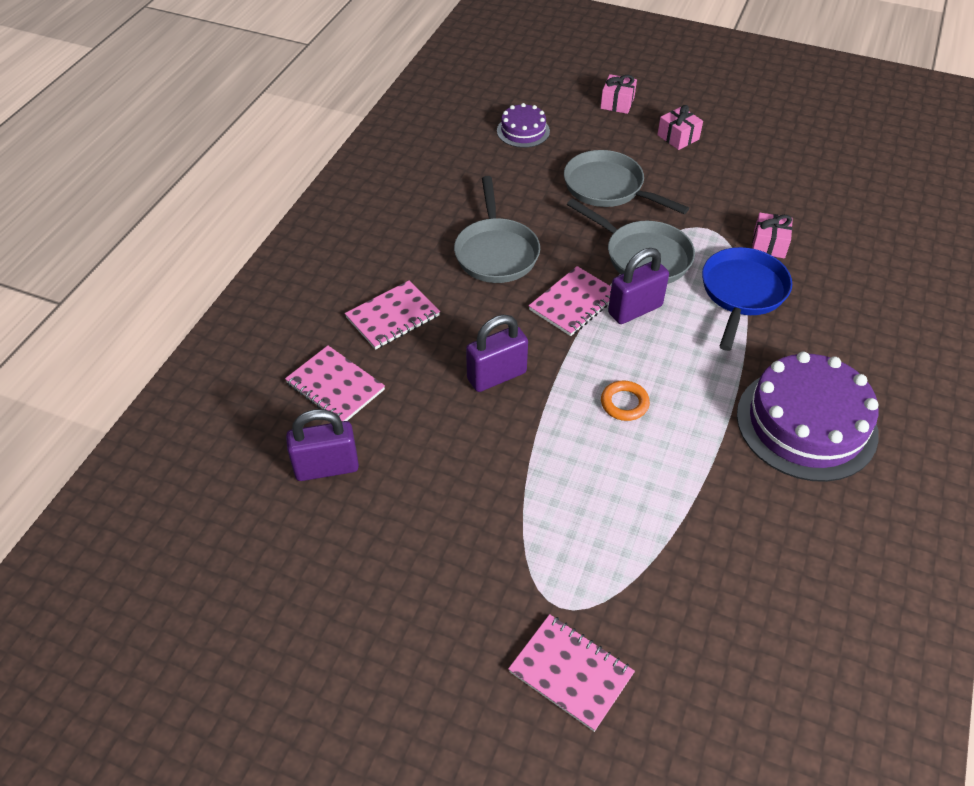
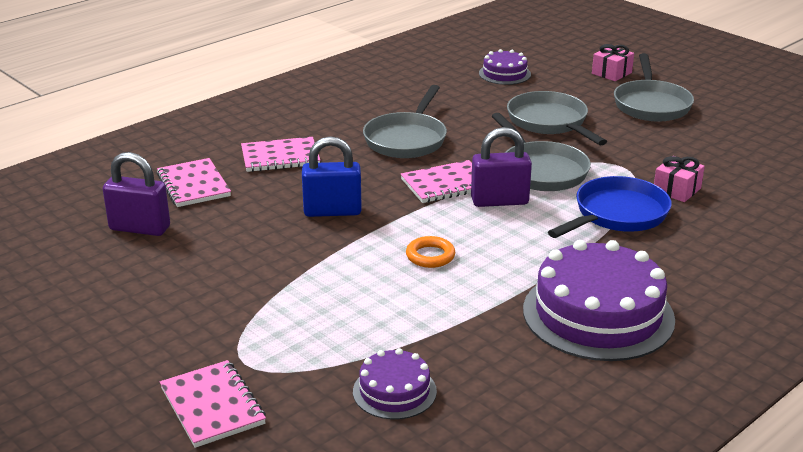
camera: 25 degrees right, 20 degrees down
purple padlock [466,315,528,392] -> blue padlock [302,136,362,217]
pink gift [657,105,703,150] -> grey pan [614,53,694,121]
none -> purple cake [353,348,437,420]

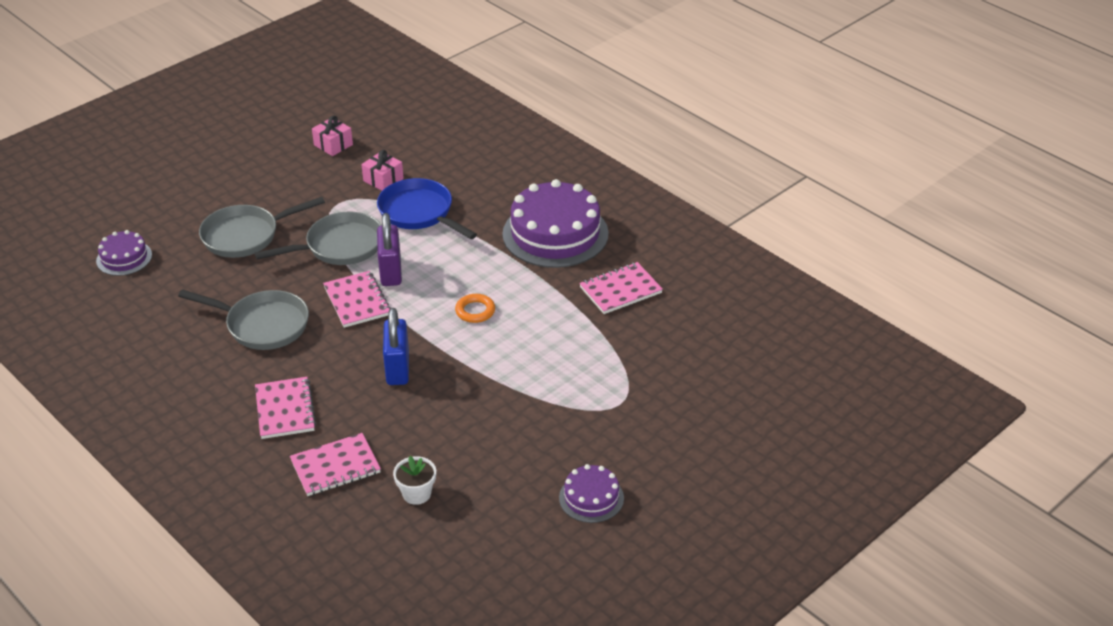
camera: 90 degrees left, 10 degrees up
purple padlock [103,152,170,236] -> white flower pot [393,456,436,505]
pink notebook [160,360,266,448] -> pink notebook moved to [579,262,663,314]
purple cake [353,348,437,420] -> purple cake moved to [559,464,624,523]
pink gift [592,44,634,81] -> pink gift moved to [312,116,353,156]
grey pan [614,53,694,121] -> none

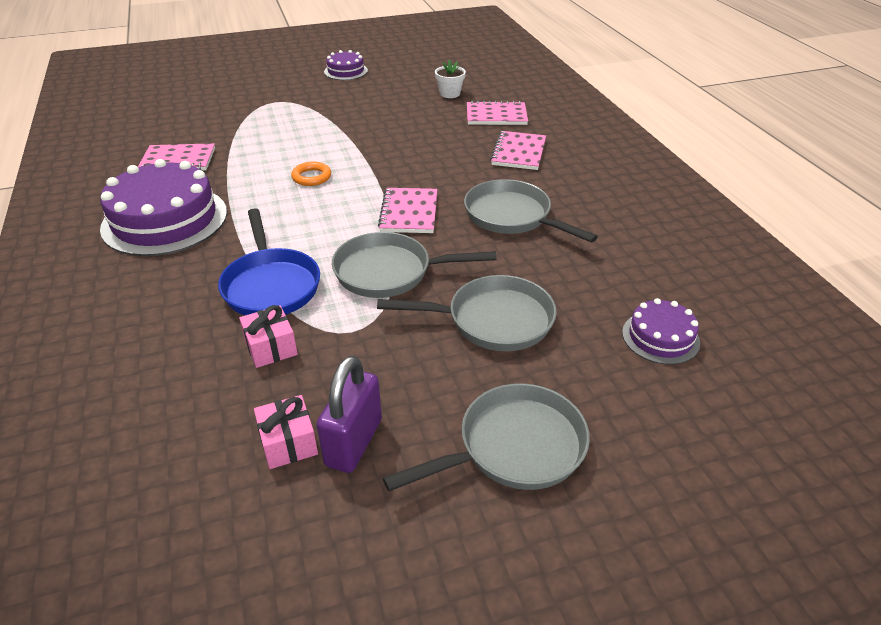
camera: 155 degrees left, 0 degrees up
purple padlock [377,213,402,286] -> purple padlock moved to [316,356,382,473]
blue padlock [383,308,409,385] -> none
none -> grey pan [383,383,590,491]

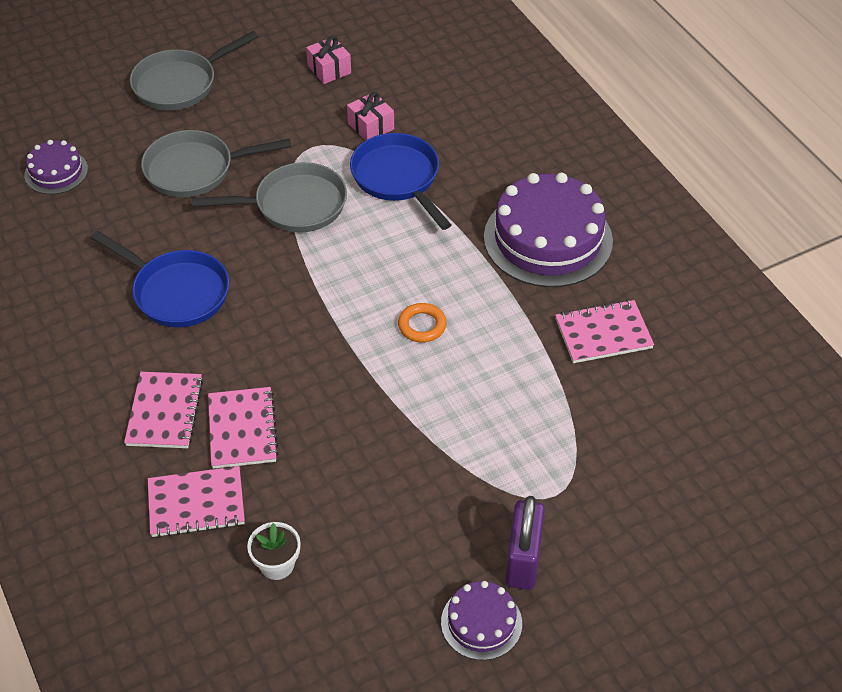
camera: 170 degrees right, 10 degrees up
purple padlock [316,356,382,473] -> purple padlock moved to [505,496,545,590]
pink notebook [378,188,437,233] -> pink notebook moved to [208,387,279,469]
grey pan [464,179,598,243] -> blue pan [91,231,229,327]

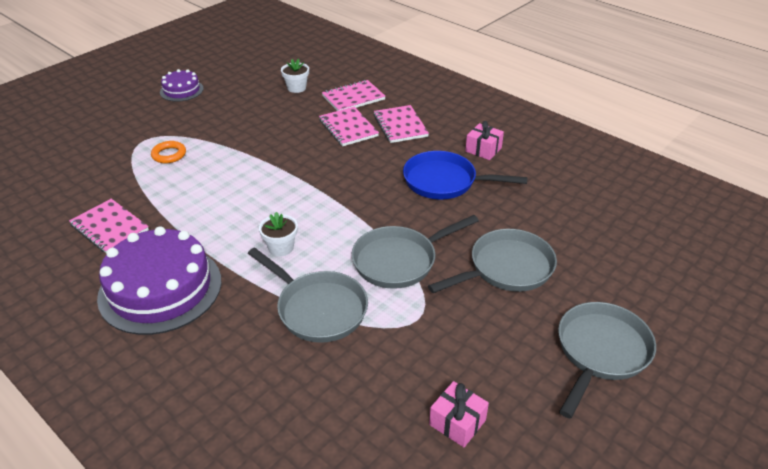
camera: 160 degrees right, 10 degrees down
purple cake [25,140,88,194] -> none
pink gift [347,92,394,141] -> pink gift moved to [465,121,504,160]
blue pan [350,133,451,230] -> grey pan [248,247,368,343]
orange ring [398,303,447,342] -> orange ring moved to [151,141,186,164]
purple padlock [505,496,545,590] -> none
pink notebook [555,300,654,363] -> pink notebook turned 75 degrees clockwise [69,199,149,253]
none -> white flower pot [259,212,298,256]

